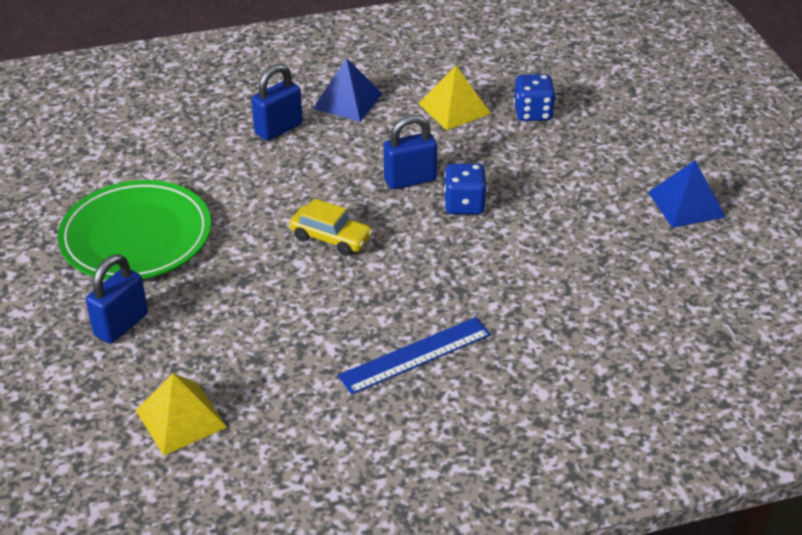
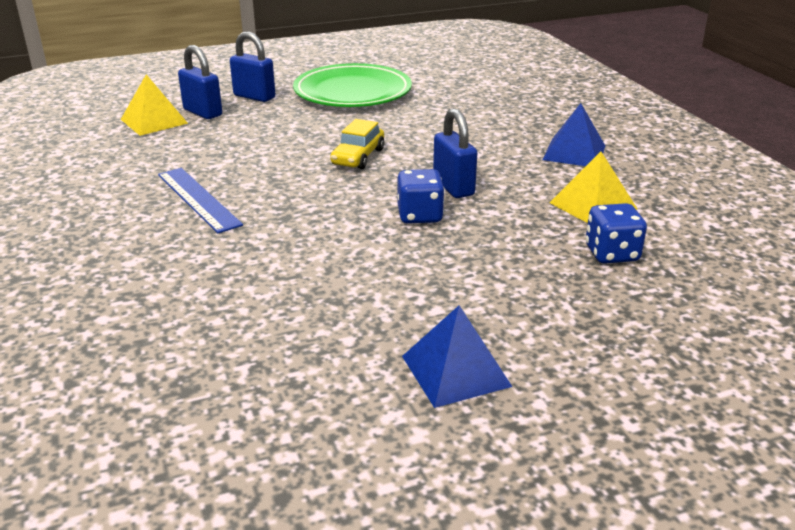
camera: 85 degrees right, 10 degrees down
blue padlock [251,64,303,141] -> blue padlock moved to [178,45,222,119]

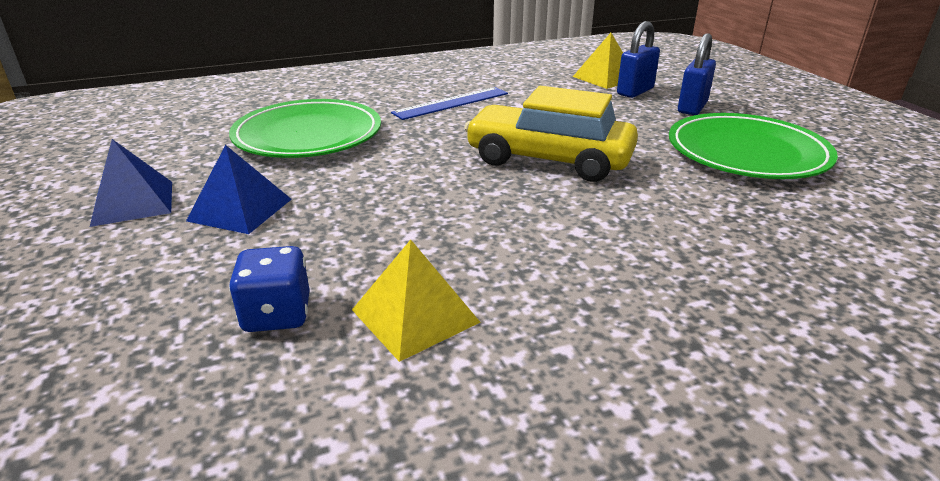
camera: 90 degrees right, 0 degrees up
yellow car [330,119,384,169] -> yellow car [464,86,638,182], size x1.89
blue dice [398,169,445,224] -> none
blue padlock [433,108,477,198] -> none
blue pyramid [543,103,605,166] -> blue pyramid moved to [186,145,292,234]
none -> green plate [229,99,381,158]

